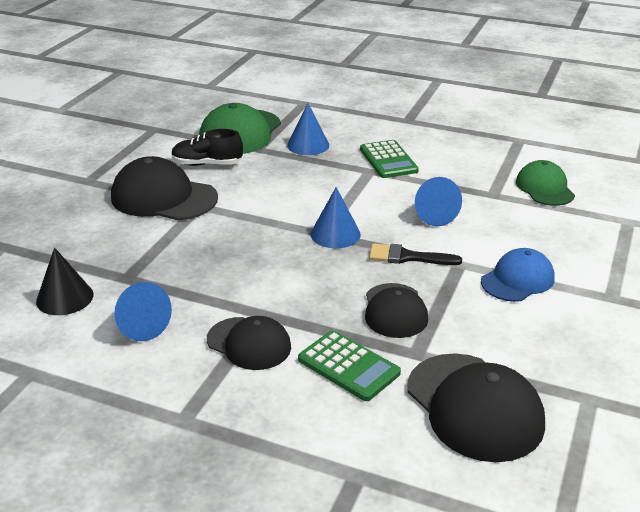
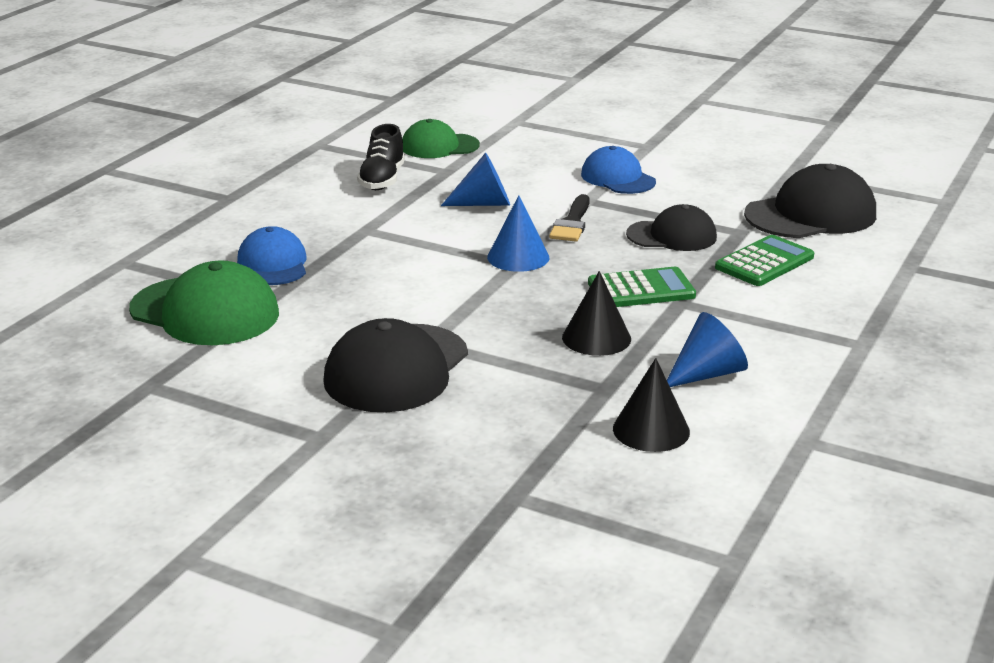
camera: 85 degrees left, 5 degrees down
black shoe [171,129,243,166] -> black shoe moved to [357,124,405,190]
black cap [207,316,291,370] -> none
blue cone [287,103,329,155] -> blue cap [237,226,306,285]
green calculator [360,140,419,178] -> green calculator moved to [588,267,696,307]
none -> black cone [562,271,631,356]

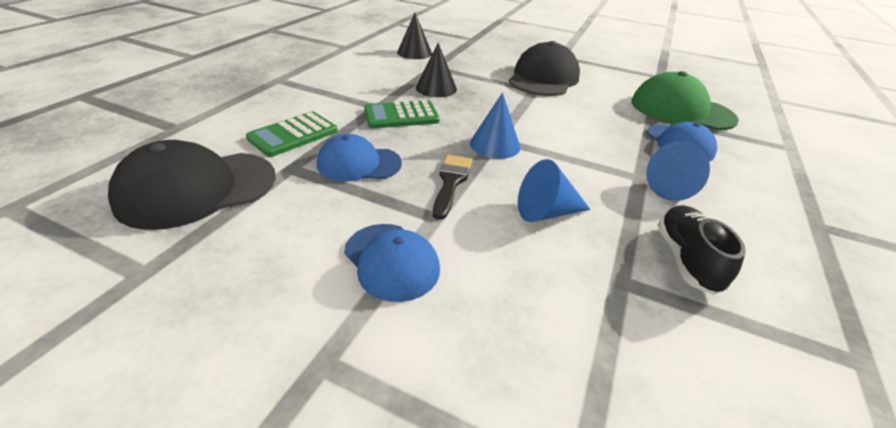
camera: 175 degrees right, 10 degrees up
green cap [402,119,480,158] -> none
black cap [626,204,717,251] -> blue cap [317,134,402,182]
blue cone [667,312,748,387] -> blue cone moved to [646,141,710,201]

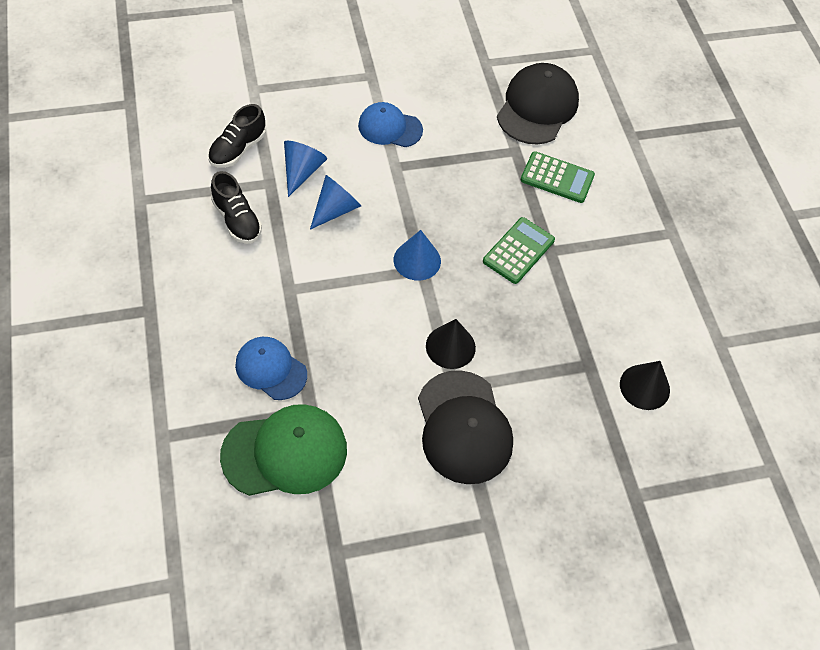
camera: 140 degrees right, 20 degrees up
green calculator [246,111,338,157] -> green calculator turned 105 degrees clockwise [521,151,595,203]
blue cap [317,134,402,182] -> none
black cone [416,43,457,97] -> black cone moved to [426,319,476,369]
black brush [433,155,472,220] -> none
blue cone [646,141,710,201] -> blue cone moved to [284,141,327,197]
none -> black shoe [208,104,266,168]

